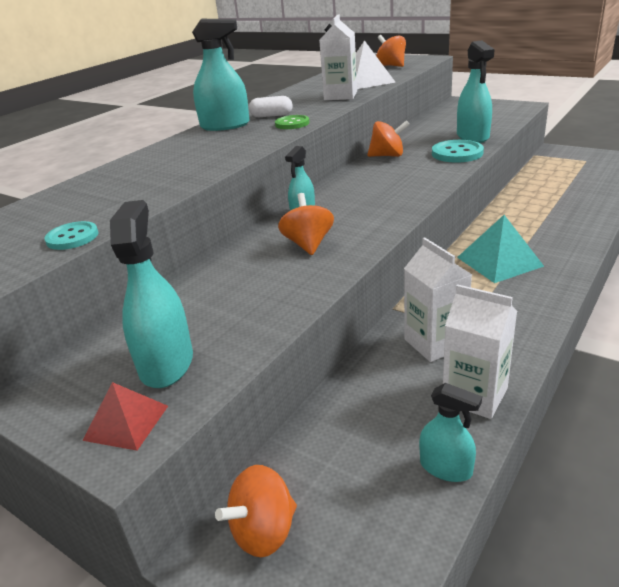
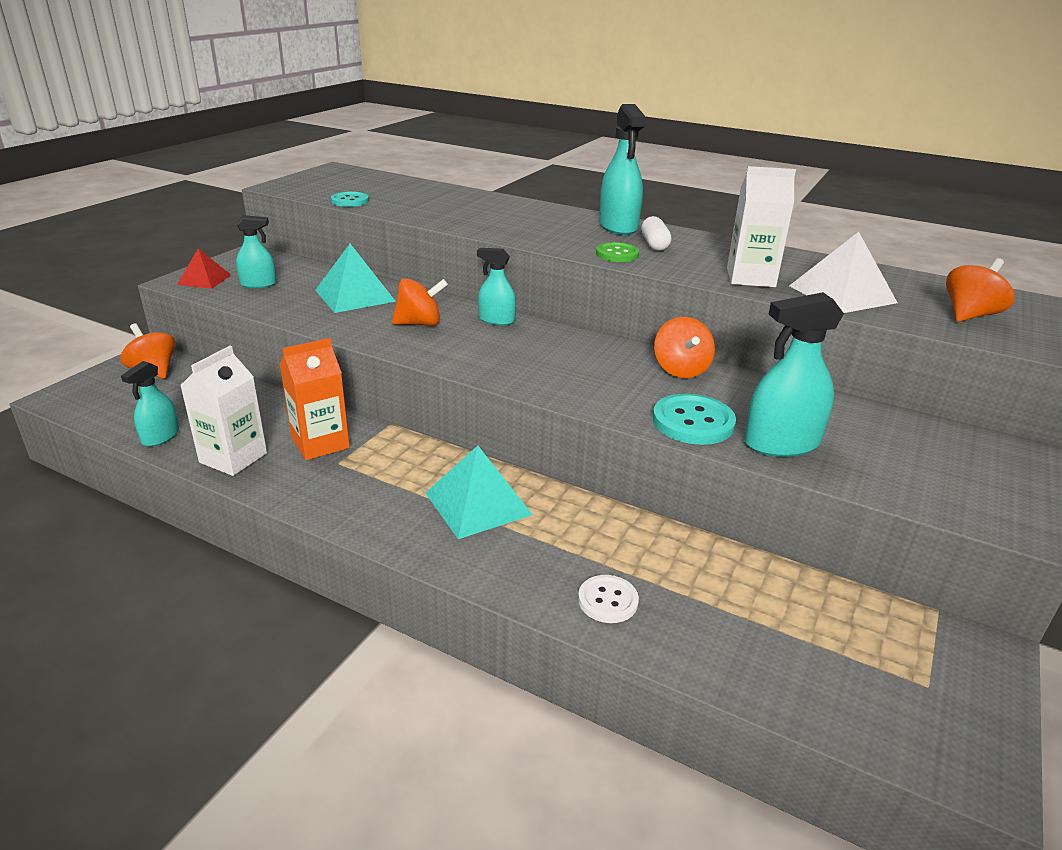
camera: 80 degrees right, 0 degrees up
turquoise spray bottle [110,200,193,388] -> turquoise spray bottle [236,215,277,288], size x0.60
white carton [404,237,472,362] -> orange carton [280,338,350,460]
none -> turquoise pyramid [315,244,396,313]
none -> white button [578,575,639,623]

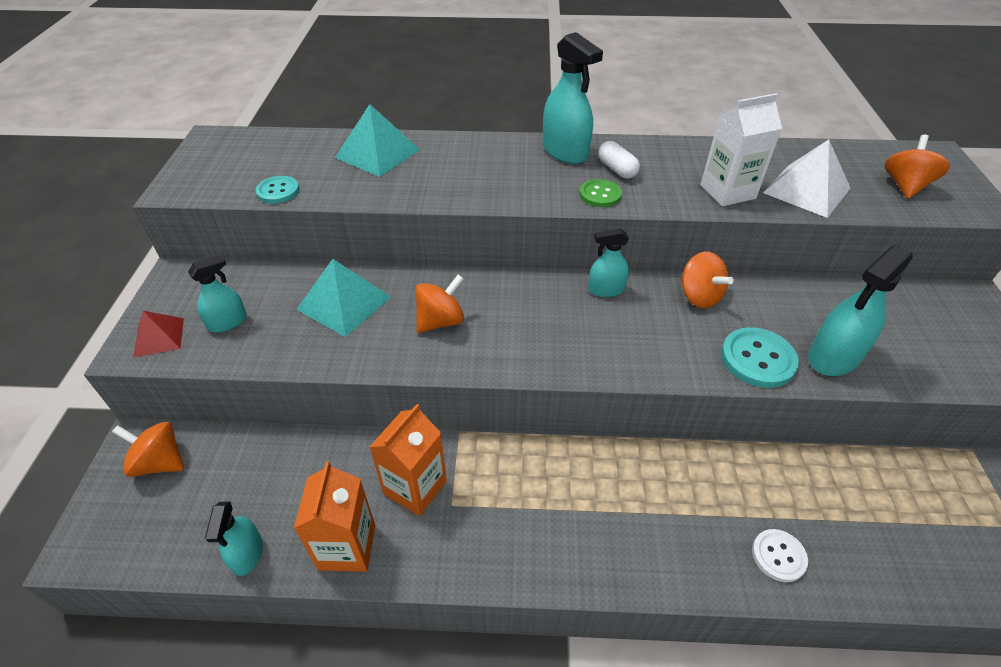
camera: 25 degrees left, 15 degrees up
white carton [180,346,267,476] -> orange carton [294,461,375,572]
turquoise pyramid [426,446,533,539] -> turquoise pyramid moved to [335,104,420,177]
turquoise spray bottle [477,248,516,325] -> turquoise spray bottle moved to [588,228,629,297]

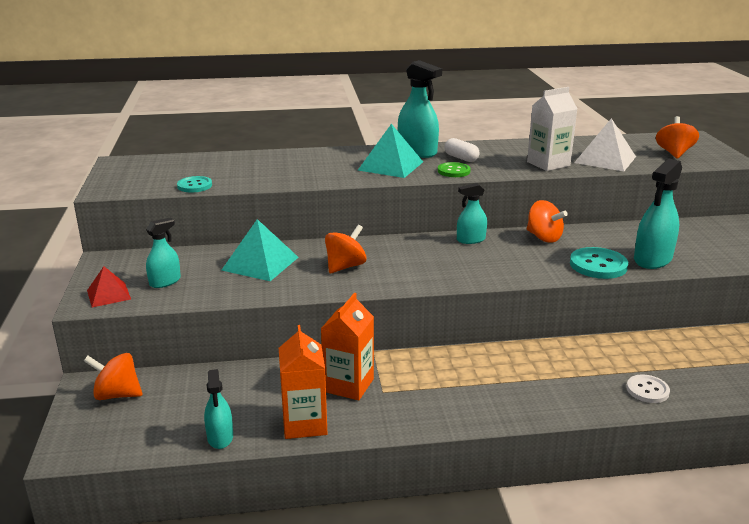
camera: 10 degrees left, 20 degrees down
turquoise pyramid [335,104,420,177] -> turquoise pyramid moved to [358,124,423,178]

